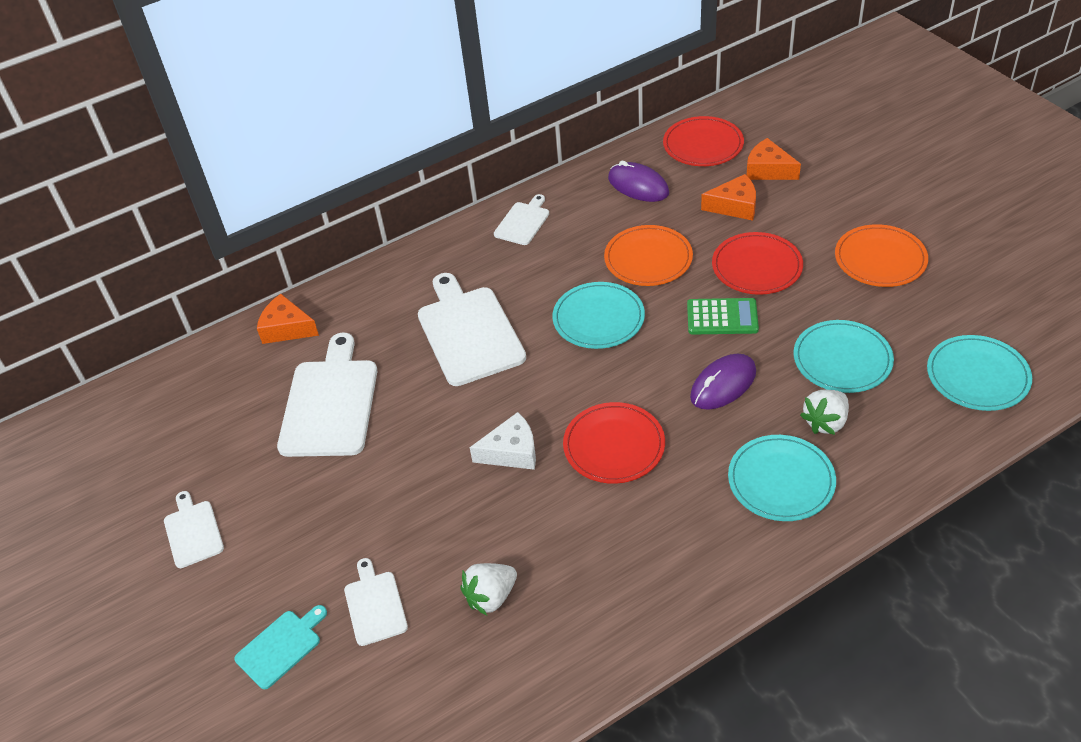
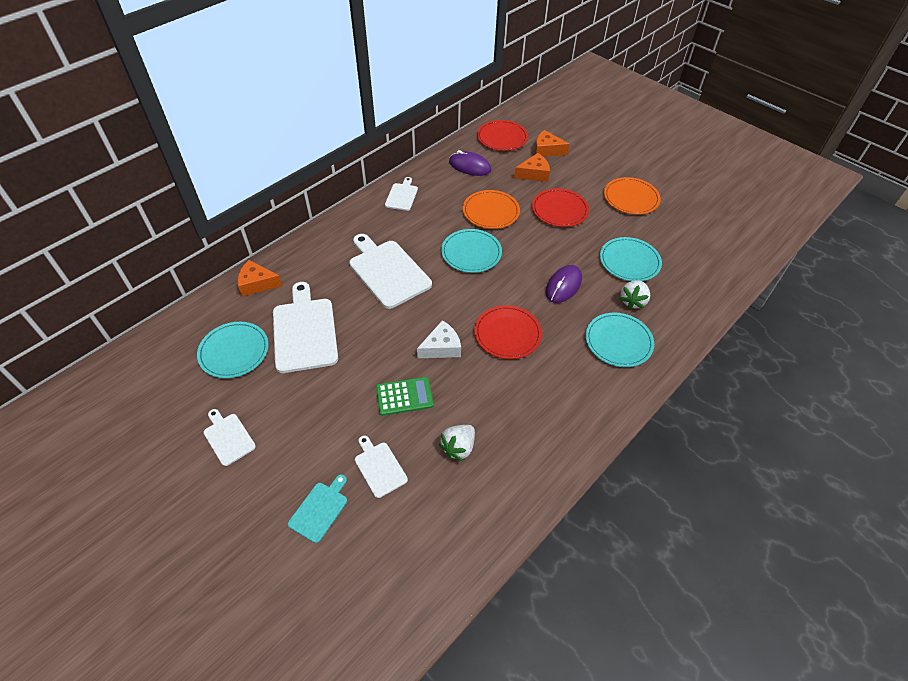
camera: 20 degrees left, 5 degrees up
green calculator [687,298,759,335] -> green calculator moved to [376,377,434,416]
turquoise plate [927,335,1032,411] -> turquoise plate moved to [197,322,269,378]

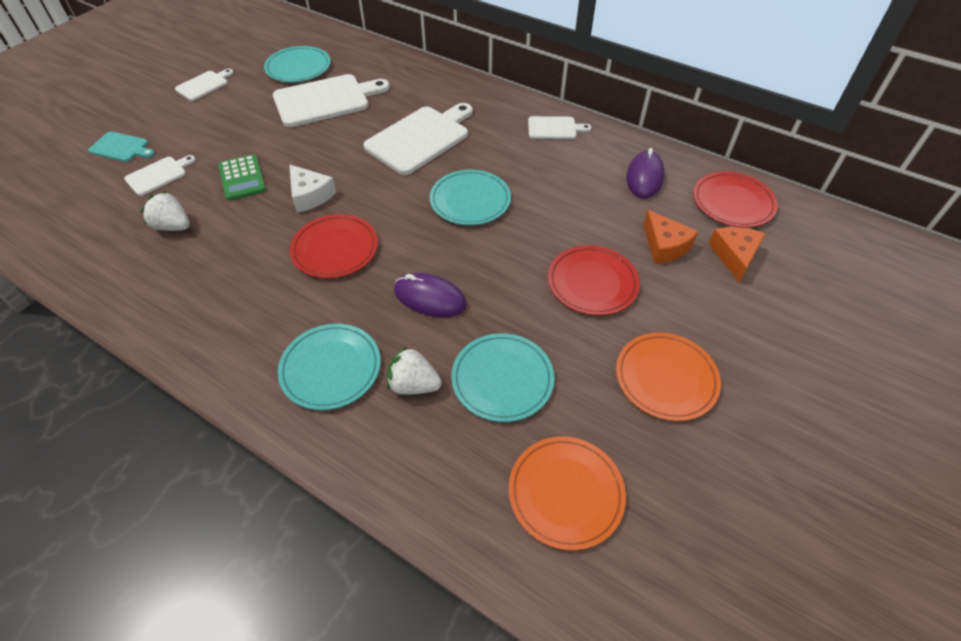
camera: 80 degrees right, 0 degrees up
orange cheese [238,260,282,297] -> none
orange plate [463,190,520,229] -> orange plate moved to [509,437,626,550]

